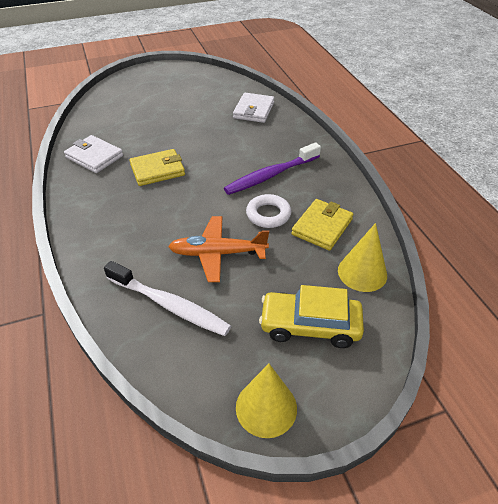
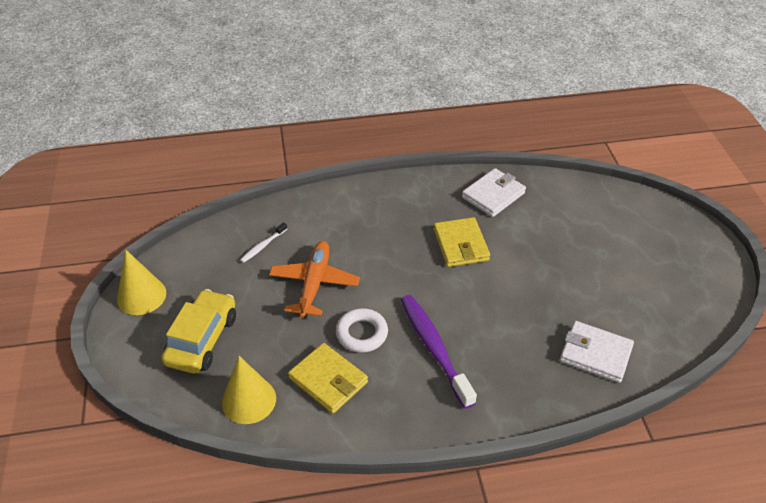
camera: 100 degrees right, 0 degrees up
white toothbrush [104,261,231,336] -> white toothbrush [240,222,287,263], size x0.48

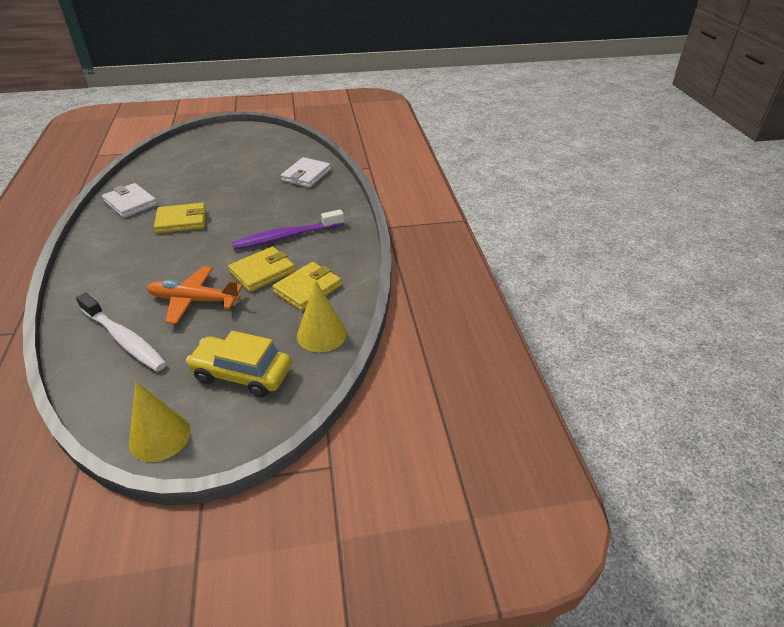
camera: 90 degrees left, 5 degrees down
white toothbrush [240,222,287,263] -> white toothbrush [76,293,167,371], size x2.09
white ring [336,308,388,353] -> yellow wallet [228,247,295,292]

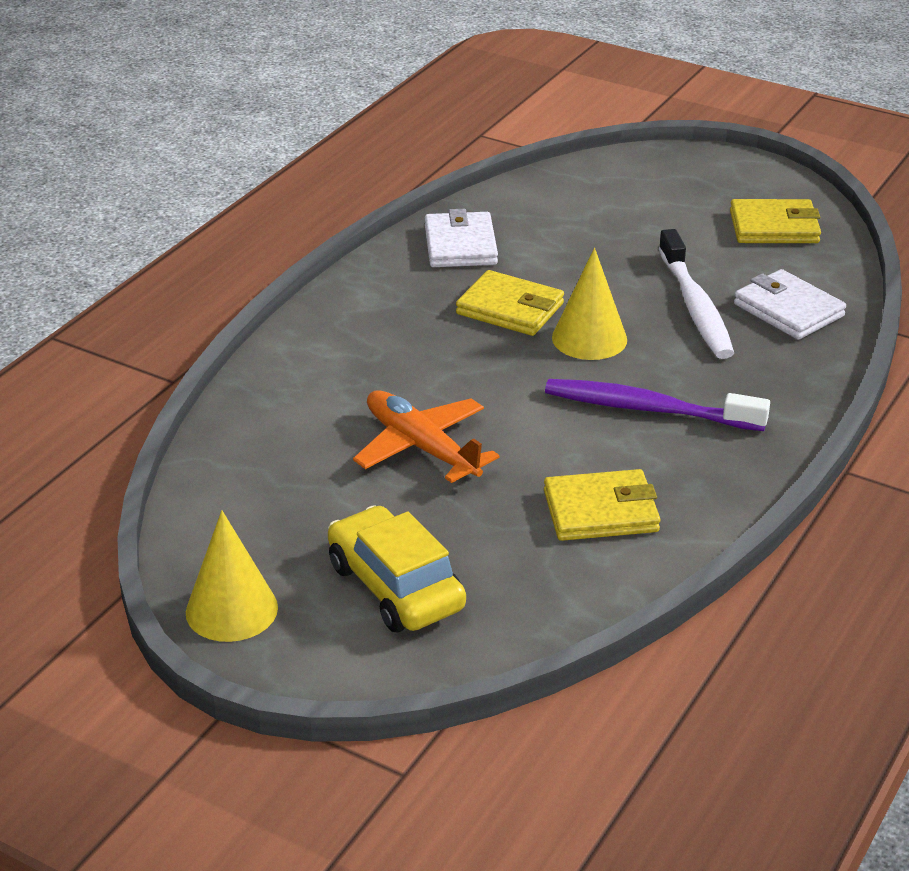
camera: 40 degrees right, 5 degrees down
white toothbrush [76,293,167,371] -> white toothbrush moved to [659,229,734,359]
yellow wallet [228,247,295,292] -> yellow wallet moved to [730,199,821,243]
white wallet [281,157,331,188] -> white wallet turned 75 degrees clockwise [734,269,846,340]
yellow cone [297,280,346,352] -> yellow cone moved to [552,248,627,360]

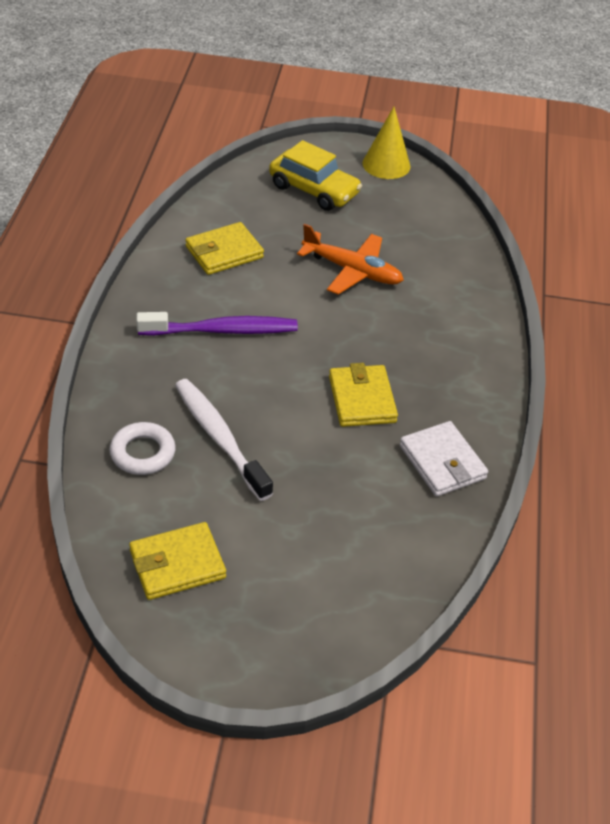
camera: 155 degrees right, 10 degrees up
yellow wallet [456,270,564,336] -> yellow wallet turned 75 degrees clockwise [329,363,398,427]
yellow cone [552,248,627,360] -> none
white wallet [734,269,846,340] -> white ring [110,422,176,475]

